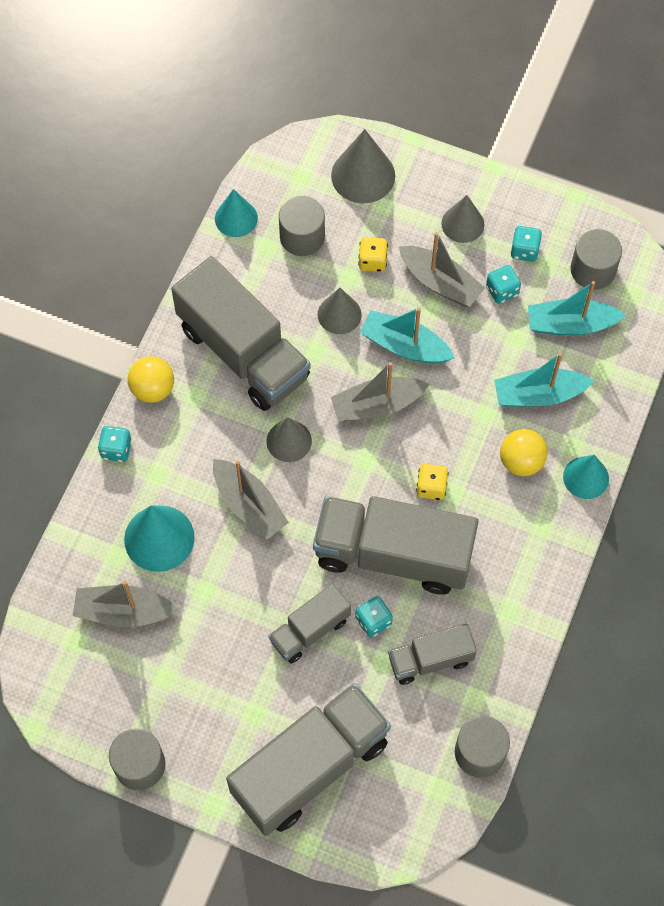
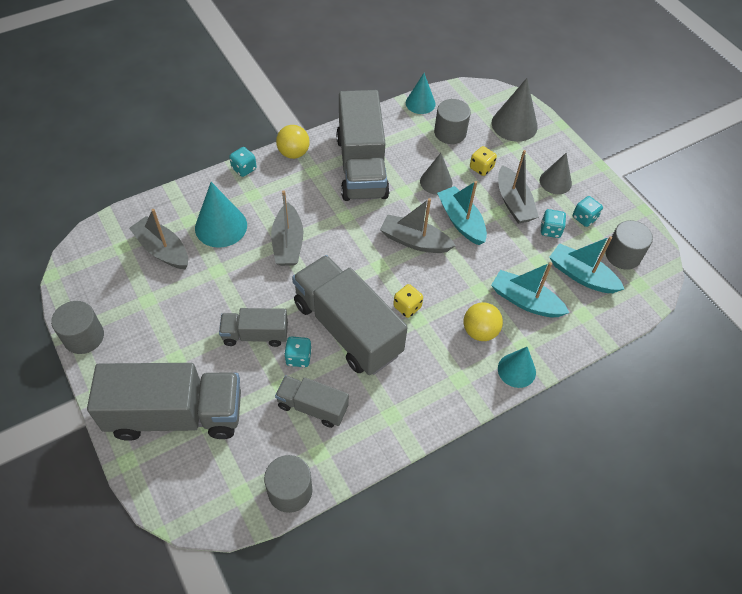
camera: 35 degrees right, 10 degrees down
grey cone [266,417,312,462] -> none

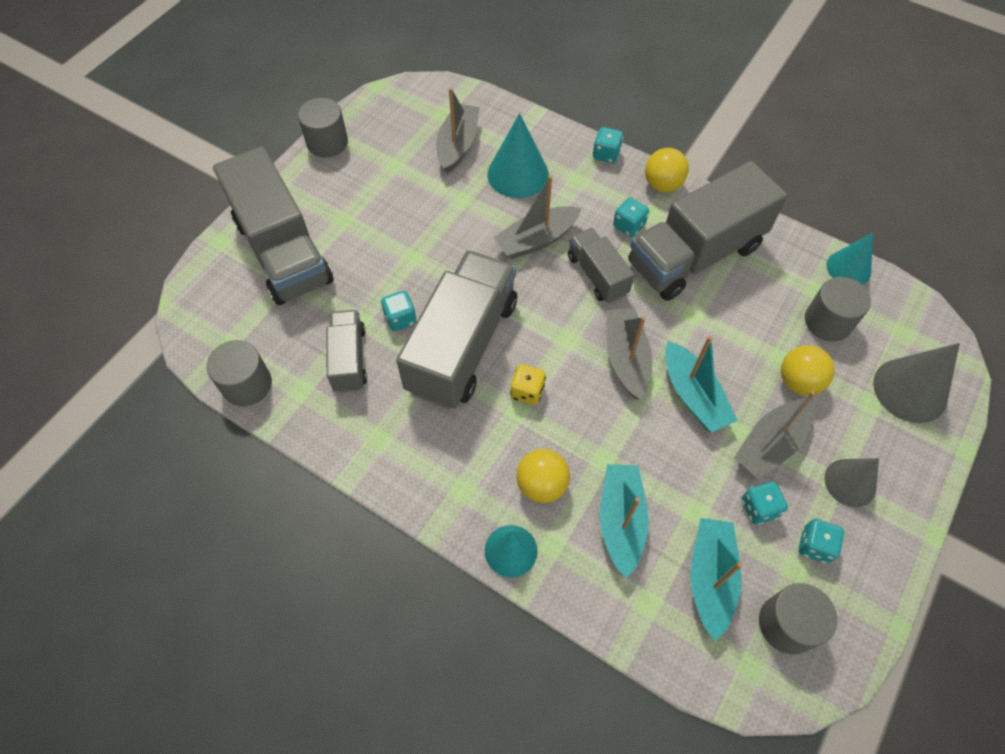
camera: 65 degrees right, 5 degrees up
grey truck [219,308,288,347] -> grey truck moved to [568,228,634,303]
grey cone [420,153,452,195] -> none
turquoise boat [437,181,487,245] -> turquoise boat turned 120 degrees clockwise [665,336,738,433]
yellow dice [470,146,497,176] -> yellow ball [781,345,835,395]
none -> turquoise dice [613,197,649,237]

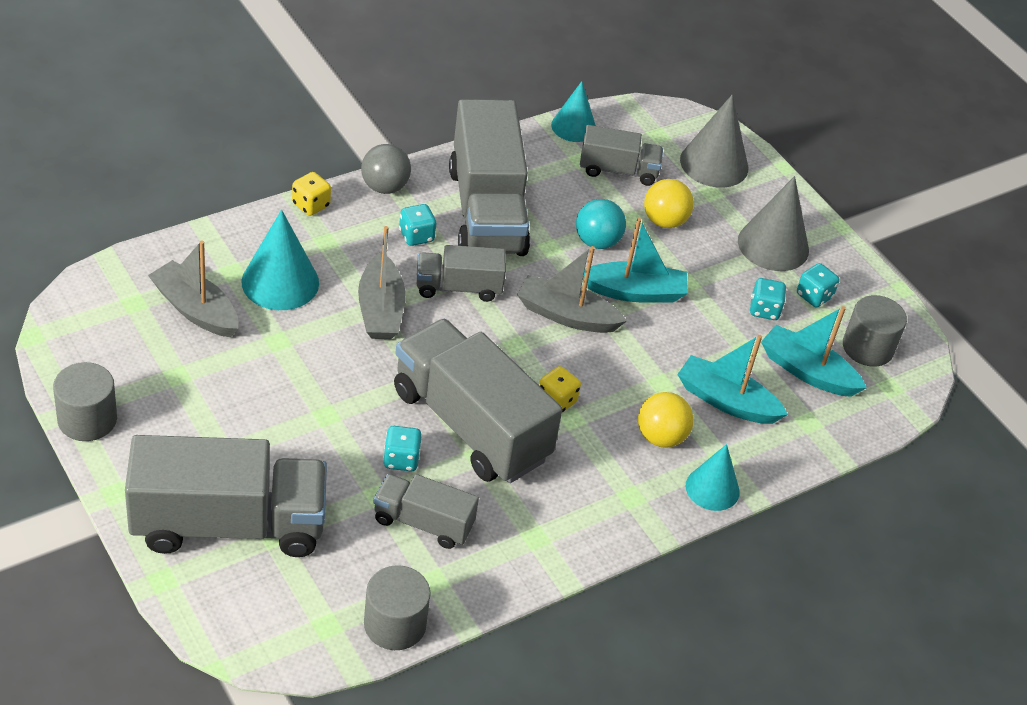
camera: 70 degrees left, 15 degrees down
turquoise dice [593,127,623,163] -> yellow dice [292,172,331,216]
yellow ball [645,148,689,192] -> grey ball [361,144,411,194]
grey boat [734,391,816,479] -> none
grey cylinder [805,277,871,341] -> grey truck [580,125,663,186]
grey cone [824,458,879,507] -> grey cone [738,176,809,271], size x1.51
none -> turquoise ball [576,199,626,249]

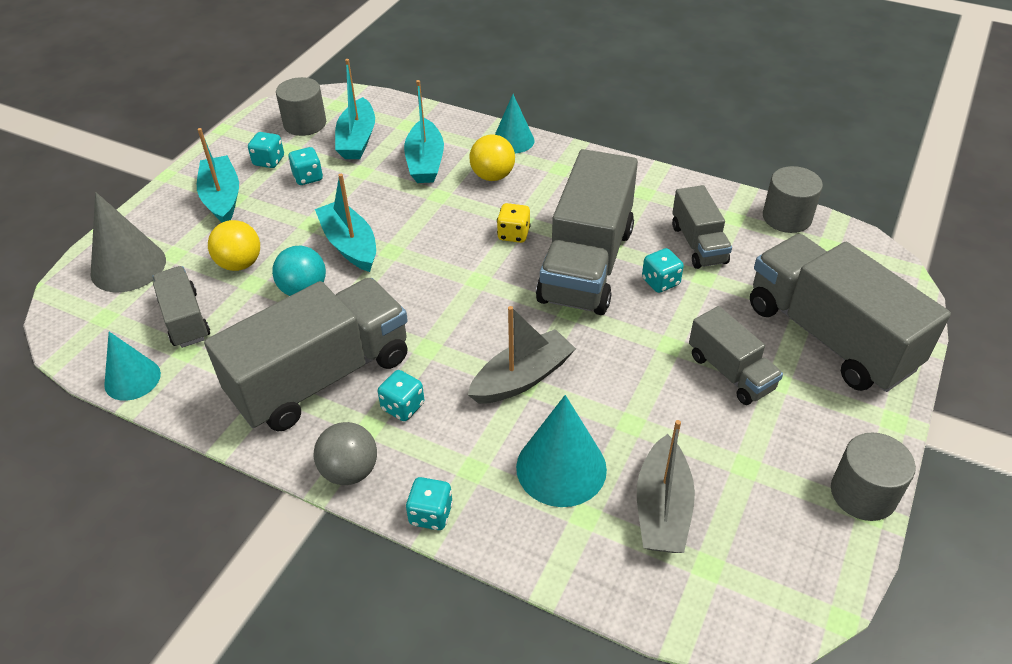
camera: 115 degrees left, 0 degrees up
yellow dice [292,172,331,216] -> turquoise dice [406,477,453,530]
grey truck [417,245,506,302] -> grey truck moved to [689,306,783,405]
grey boat [517,246,627,333] -> none
grey cone [738,176,809,271] -> turquoise boat [197,128,239,222]

